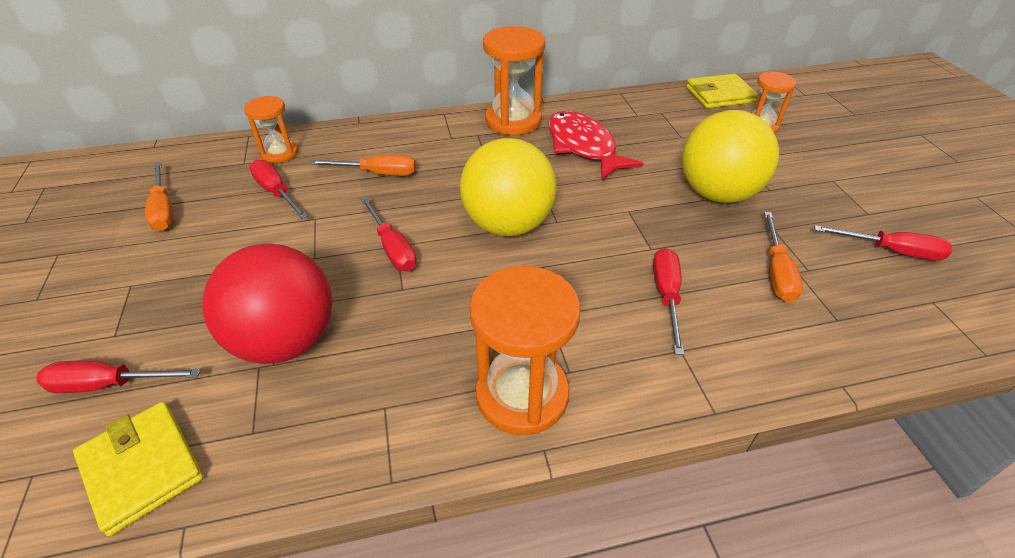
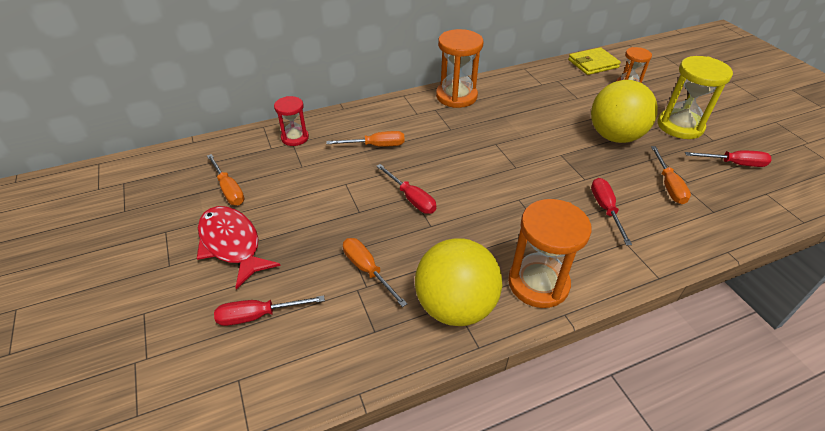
camera: 10 degrees left, 0 degrees up
yellow wallet [73,402,204,536] -> none
red ball [202,243,332,364] -> orange screwdriver [343,238,407,307]
orange hourglass [244,96,298,163] -> red hourglass [274,96,309,146]
red screwdriver [249,159,308,219] -> none
yellow ball [460,138,557,237] -> yellow ball moved to [415,238,502,326]
red fish [548,111,644,180] -> red fish moved to [197,206,281,289]
none -> yellow hourglass [658,56,733,139]

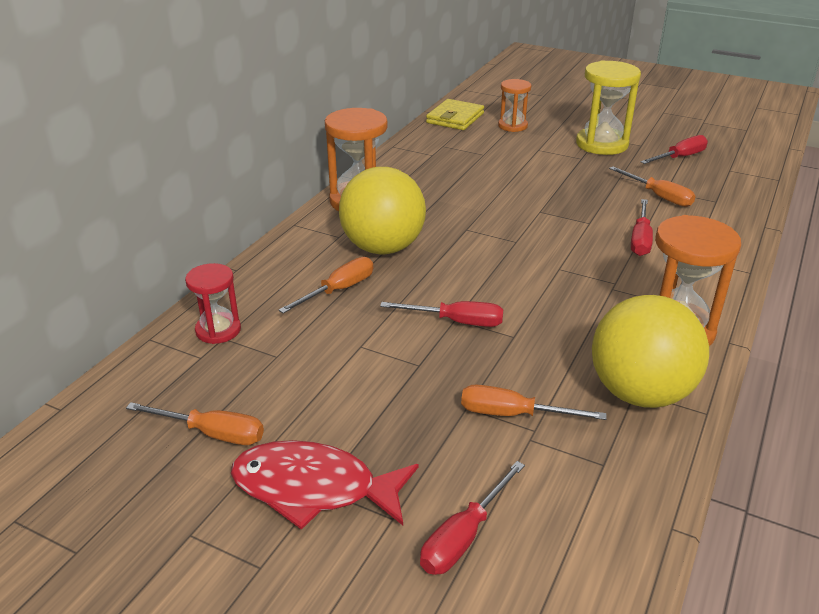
camera: 40 degrees left, 10 degrees down
yellow ball [591,80,658,143] -> yellow ball moved to [339,167,426,255]
red screwdriver [591,178,632,245] -> red screwdriver turned 120 degrees counterclockwise [631,199,653,256]

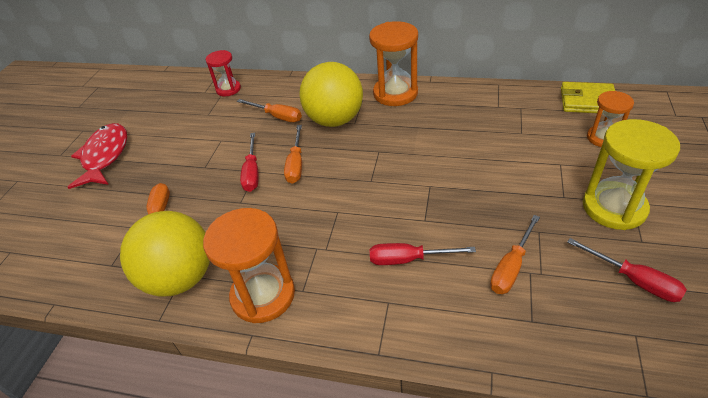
camera: 80 degrees right, 10 degrees up
orange screwdriver [126,402,264,445] -> orange screwdriver moved to [284,125,302,184]
red screwdriver [420,461,525,575] -> none

